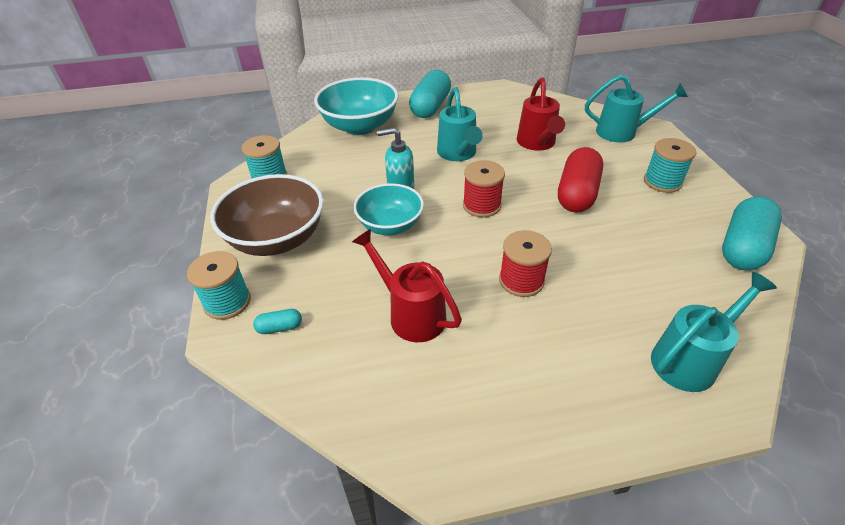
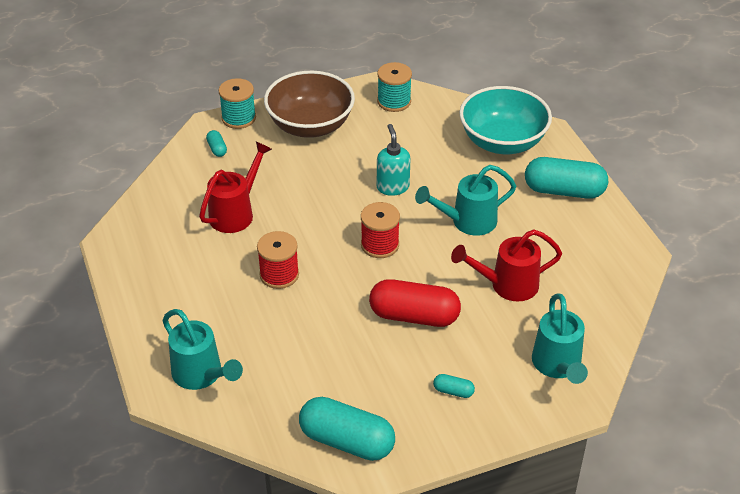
camera: 80 degrees right, 0 degrees up
turquoise bowl [354,183,424,235] -> none
turquoise spool [644,138,696,193] -> turquoise capsule [433,374,475,398]

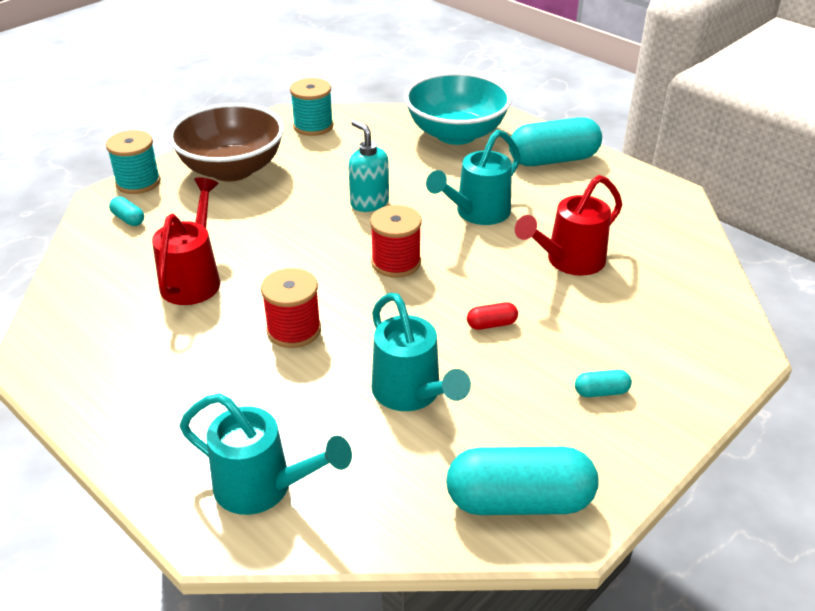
camera: 25 degrees left, 5 degrees down
red capsule [369,279,461,327] -> red capsule [467,302,518,330], size x0.43
turquoise watering can [532,294,588,384] -> turquoise watering can moved to [372,293,471,411]

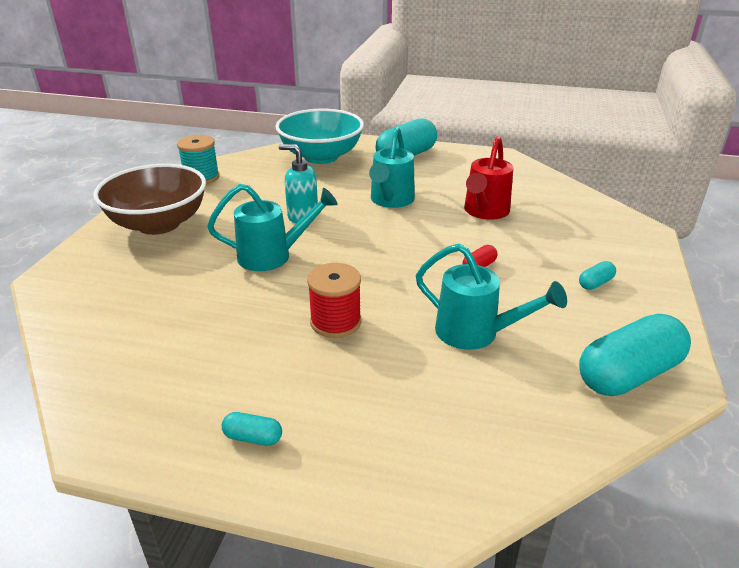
camera: 30 degrees left, 5 degrees down
turquoise spool [106,130,161,194] -> none
turquoise capsule [109,197,144,226] -> turquoise capsule moved to [222,412,282,446]
red watering can [152,177,220,305] -> none
turquoise watering can [179,393,352,515] -> turquoise watering can moved to [207,184,338,271]
red spool [370,205,422,278] -> none

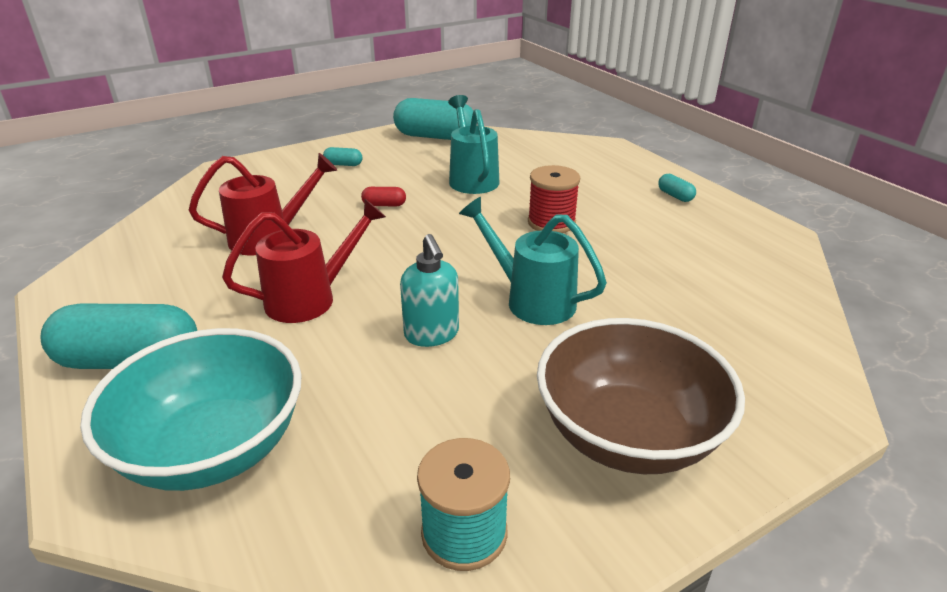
camera: 135 degrees left, 0 degrees up
turquoise watering can [369,127,415,208] -> red watering can [222,199,386,323]

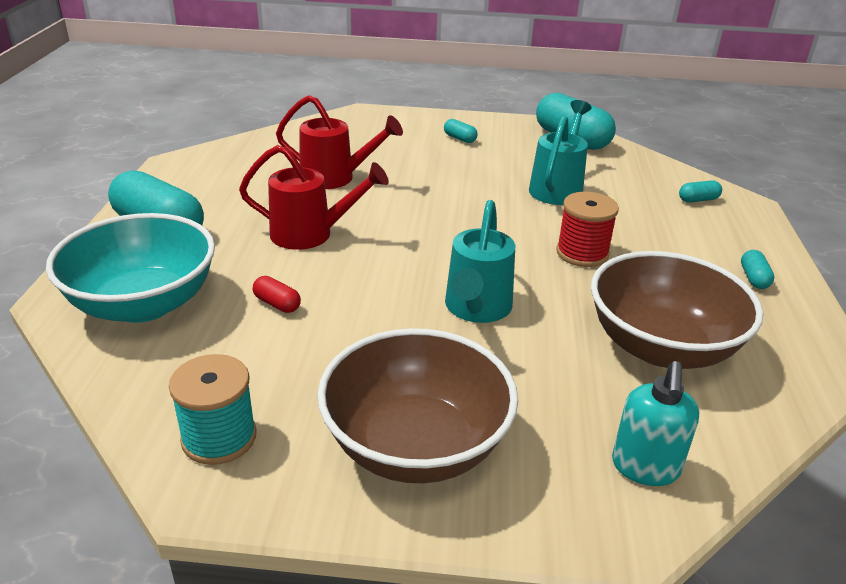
camera: 35 degrees right, 0 degrees up
red capsule [361,187,406,206] -> red capsule moved to [253,276,301,313]
turquoise soap dispenser [400,234,459,347] -> turquoise soap dispenser moved to [612,361,699,486]
turquoise watering can [459,197,607,325] -> turquoise watering can turned 150 degrees counterclockwise [445,200,515,323]
none -> brown bowl [591,251,763,369]
none -> turquoise capsule [679,180,722,202]

